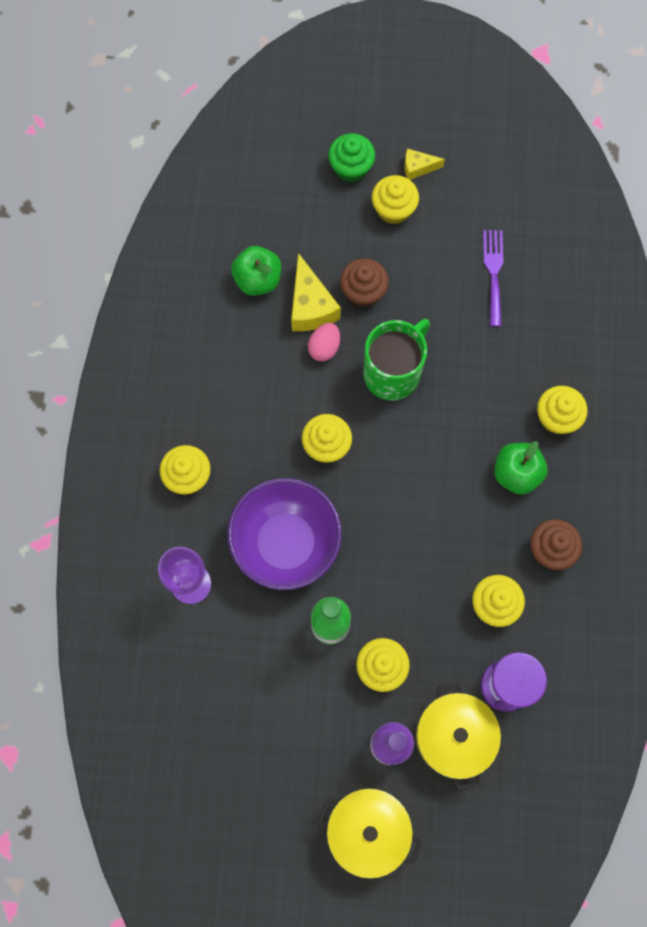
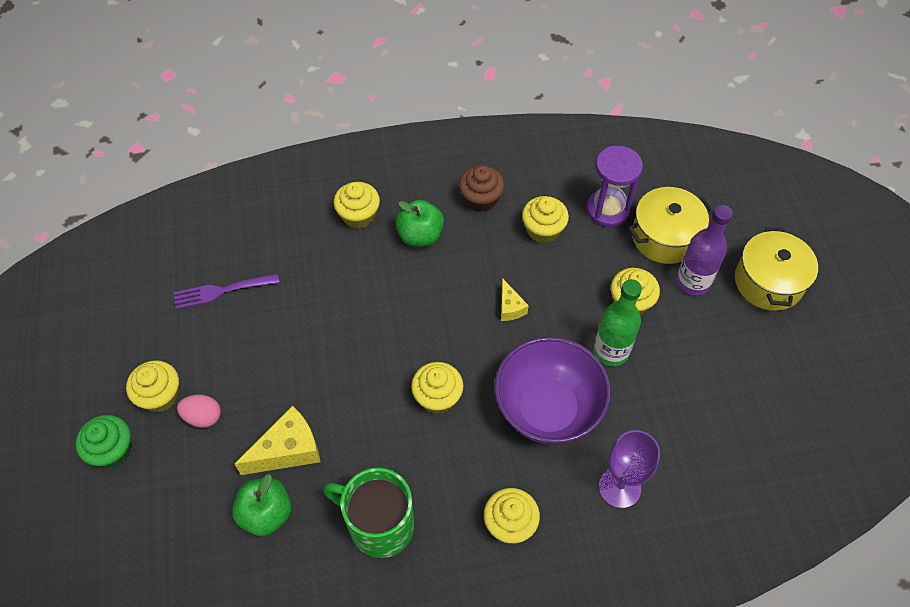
camera: 105 degrees left, 15 degrees down
pink egg [308,323,340,361] -> pink egg moved to [177,395,221,428]
brown cupcake [340,258,389,307] -> none
green mug [363,319,430,401] -> green mug moved to [323,468,414,558]
yellow cheese [405,149,445,180] -> yellow cheese moved to [501,278,529,321]

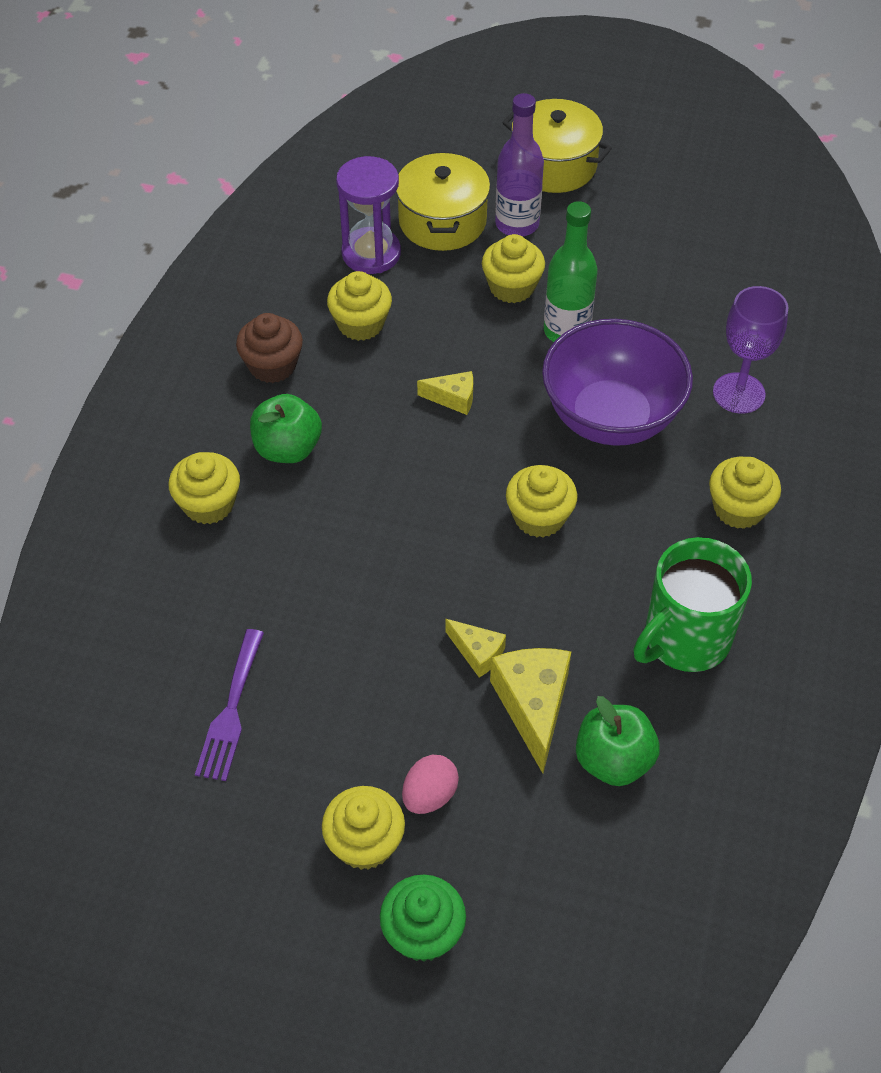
camera: 65 degrees left, 5 degrees down
none -> yellow cheese [445,619,506,678]

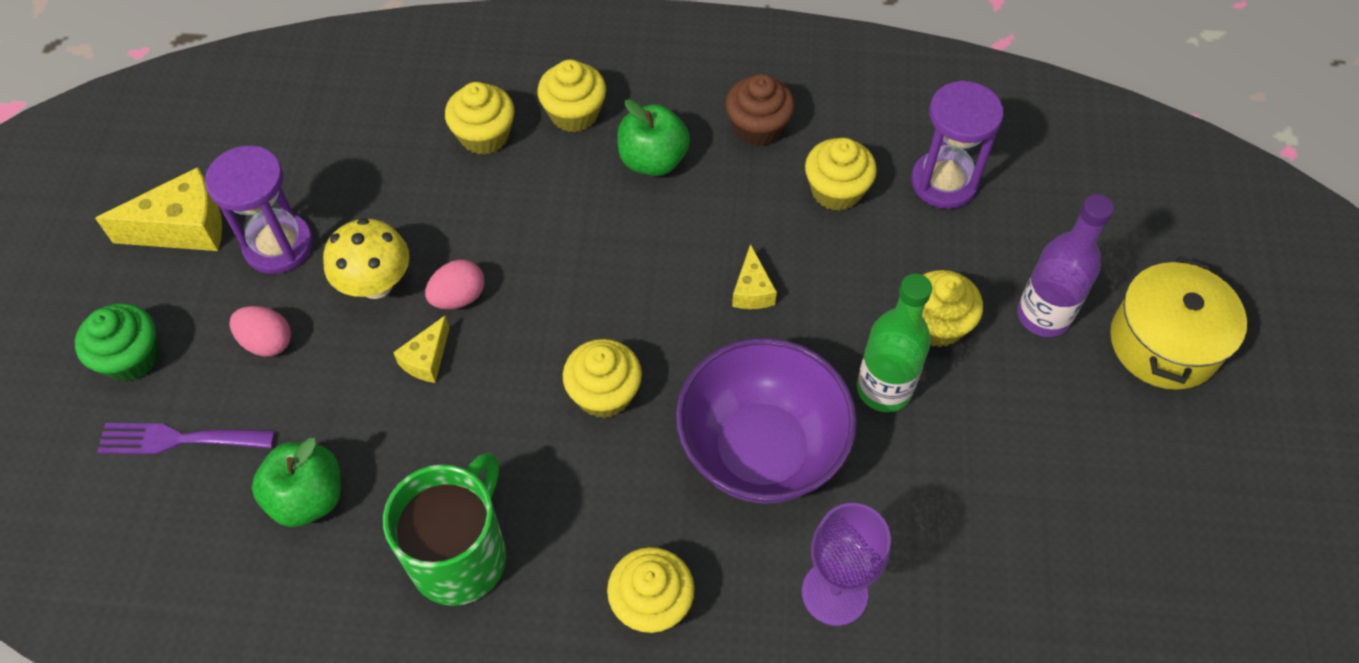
camera: 80 degrees right, 5 degrees up
purple fork [195,629,264,781] -> purple fork moved to [97,423,275,454]
yellow cupcake [322,786,405,870] -> yellow cupcake moved to [445,82,514,155]
yellow pot [396,152,490,251] -> none
yellow cheese [490,648,572,773] -> yellow cheese moved to [95,167,222,251]
green mug [633,537,752,672] -> green mug turned 75 degrees clockwise [383,453,506,606]
none -> purple hourglass [205,146,313,274]
none -> yellow mushroom [323,218,409,299]
none -> pink egg [425,260,485,309]

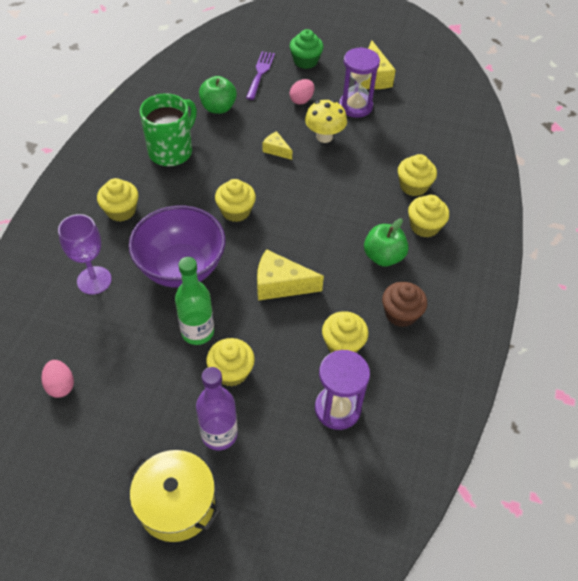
camera: 100 degrees right, 5 degrees down
green mug [383,453,506,606] -> green mug turned 90 degrees counterclockwise [140,93,197,166]
pink egg [425,260,485,309] -> pink egg moved to [41,360,74,398]
yellow cheese [732,244,777,309] -> yellow cheese [257,249,324,301], size x1.79

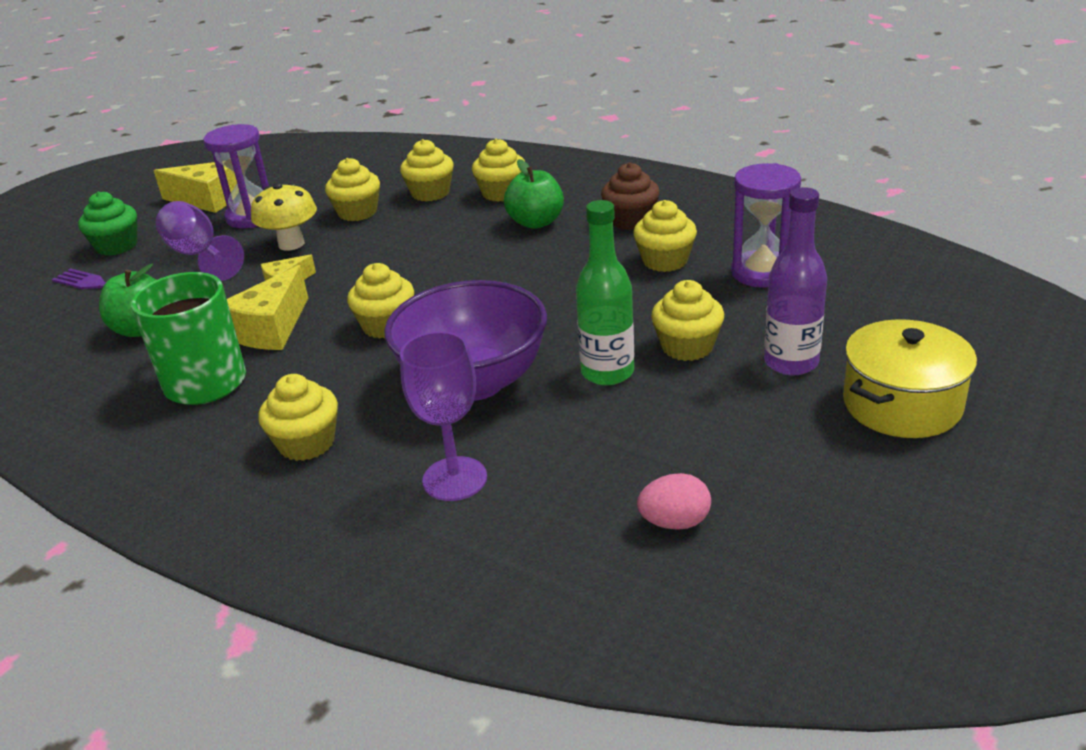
camera: 70 degrees left, 20 degrees down
yellow cheese [257,249,324,301] -> yellow cheese moved to [227,265,308,350]
pink egg [290,79,314,105] -> purple goblet [156,201,244,281]
none -> yellow cupcake [325,158,380,221]

